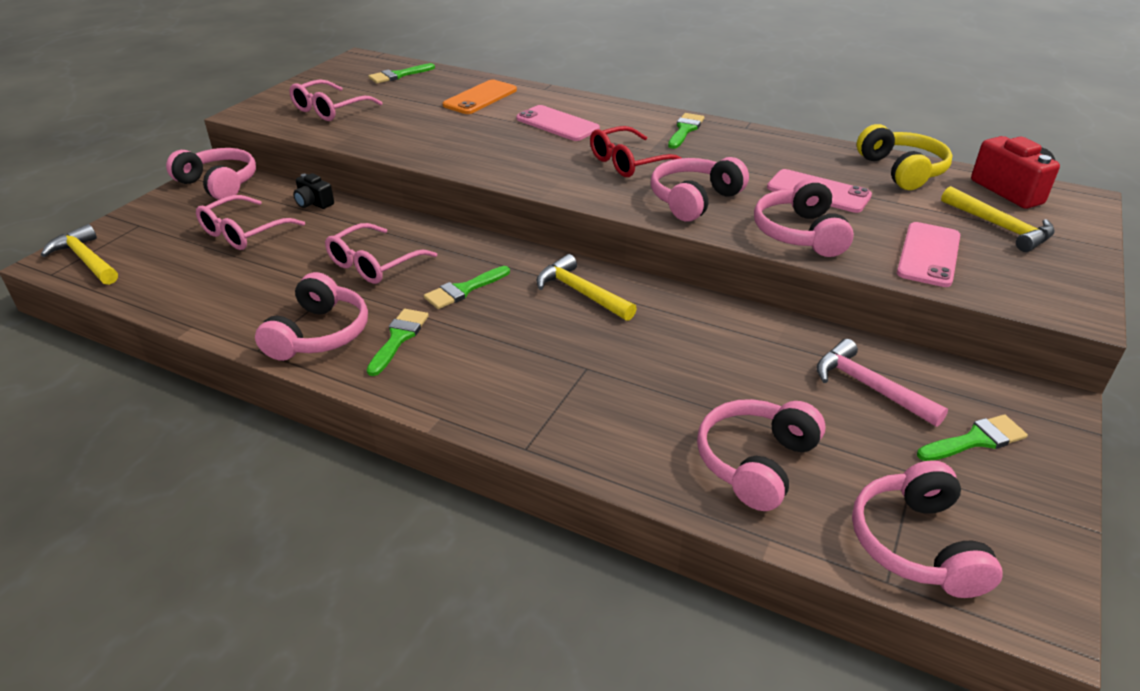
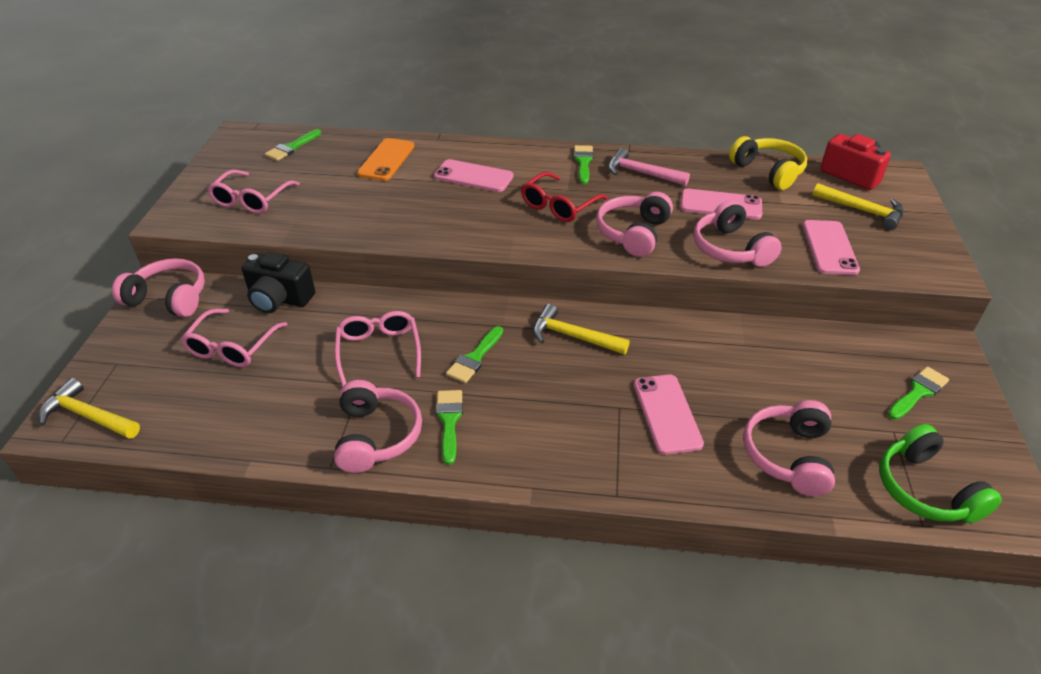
camera: 20 degrees left, 5 degrees up
black camera [293,173,334,209] -> black camera [242,252,315,313], size x1.75
pink glasses [325,223,437,284] -> pink glasses turned 150 degrees clockwise [335,311,421,387]
pink hammer [816,339,948,427] -> pink hammer moved to [608,148,690,186]
pink headphones [852,460,1003,598] -> green headphones [879,424,1002,523]
none -> pink phone [634,375,704,455]

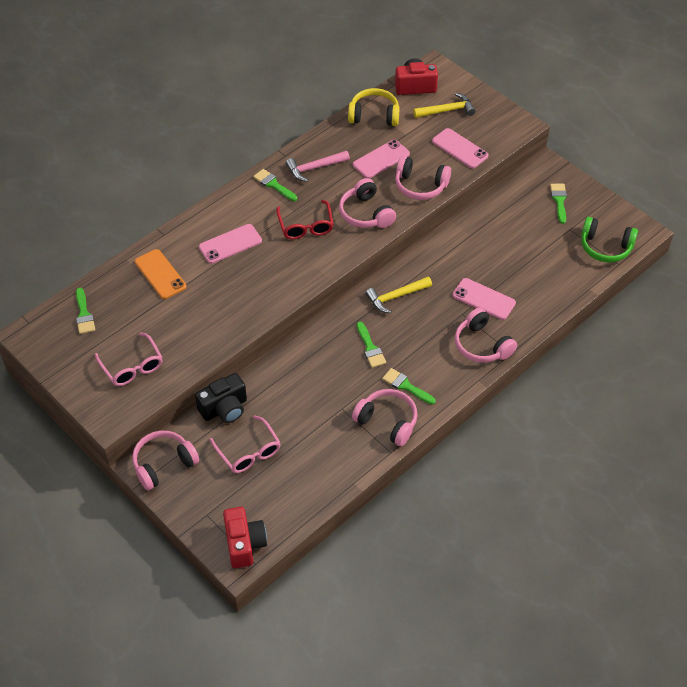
camera: 50 degrees left, 10 degrees up
yellow hammer [39,378,140,439] -> red camera [223,507,267,568]
pink glasses [335,311,421,387] -> none
pink headphones [743,400,835,496] -> pink headphones moved to [455,308,517,363]

